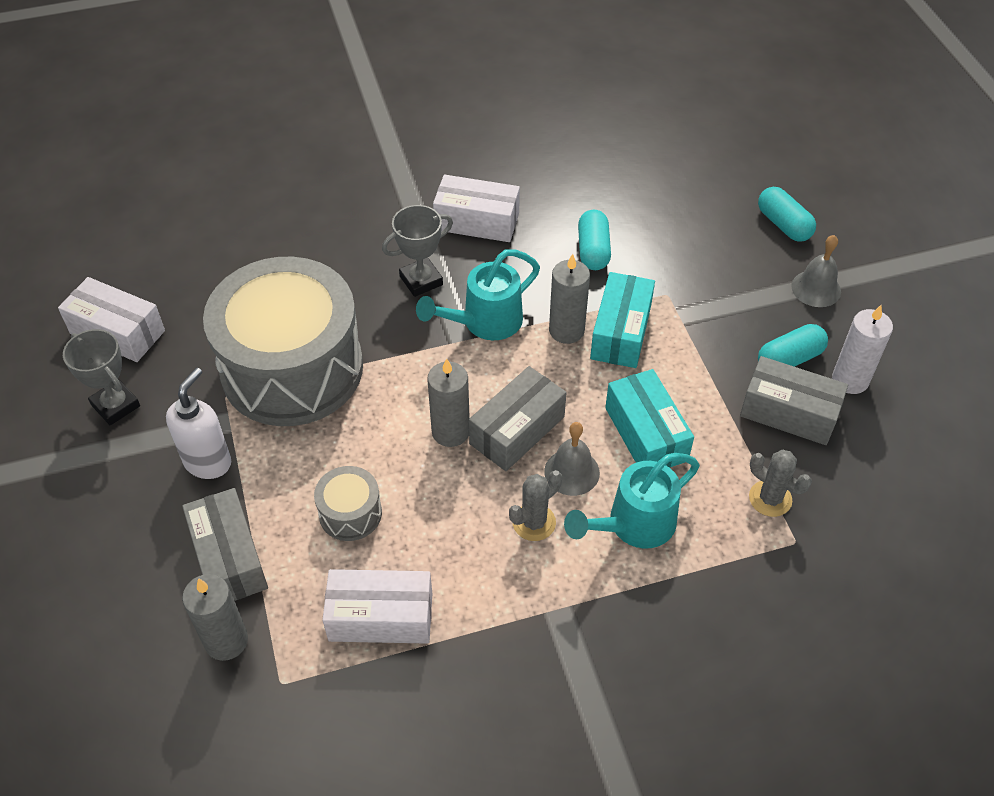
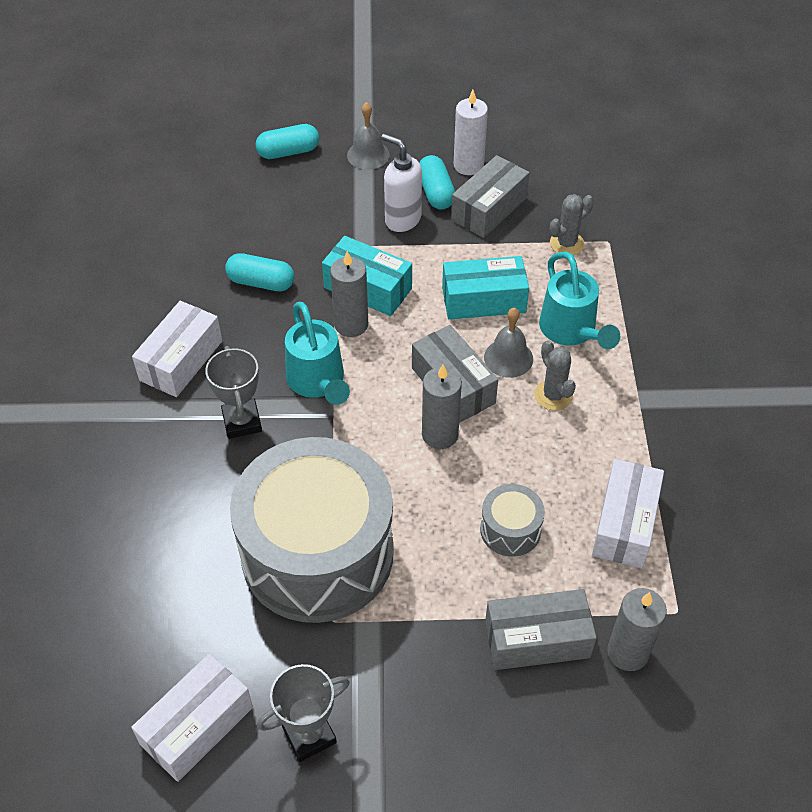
camera: 75 degrees left, 0 degrees up
white soap dispenser [166,368,231,479] -> white soap dispenser moved to [381,133,422,232]

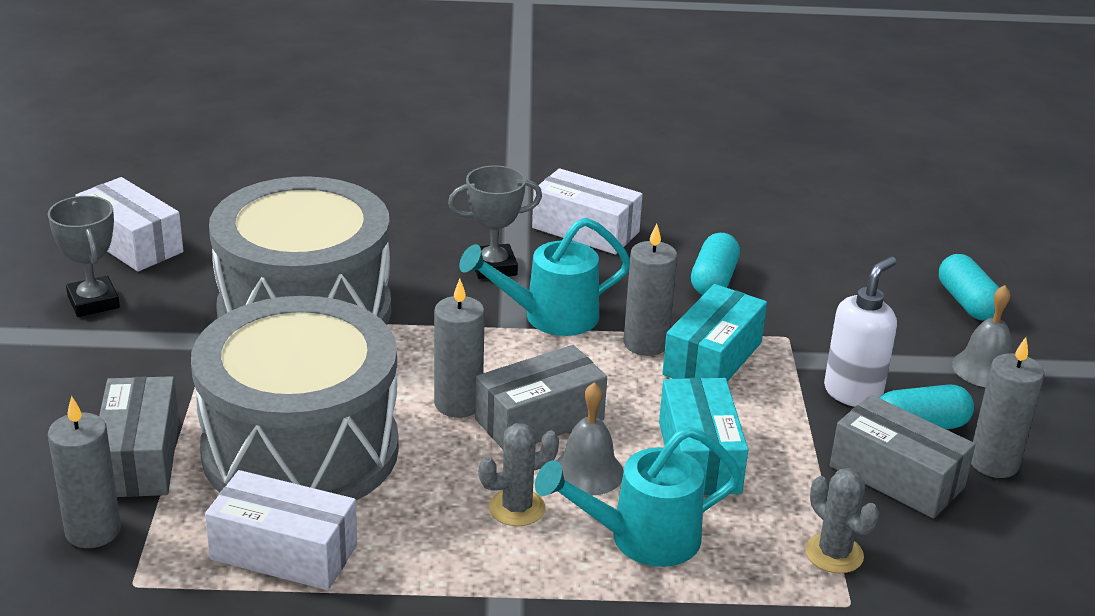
camera: 90 degrees right, 20 degrees down
white candle [454,90,488,175] -> grey candle [971,337,1044,478]
grey drum [480,484,545,557] -> grey drum [191,296,399,500], size x2.47

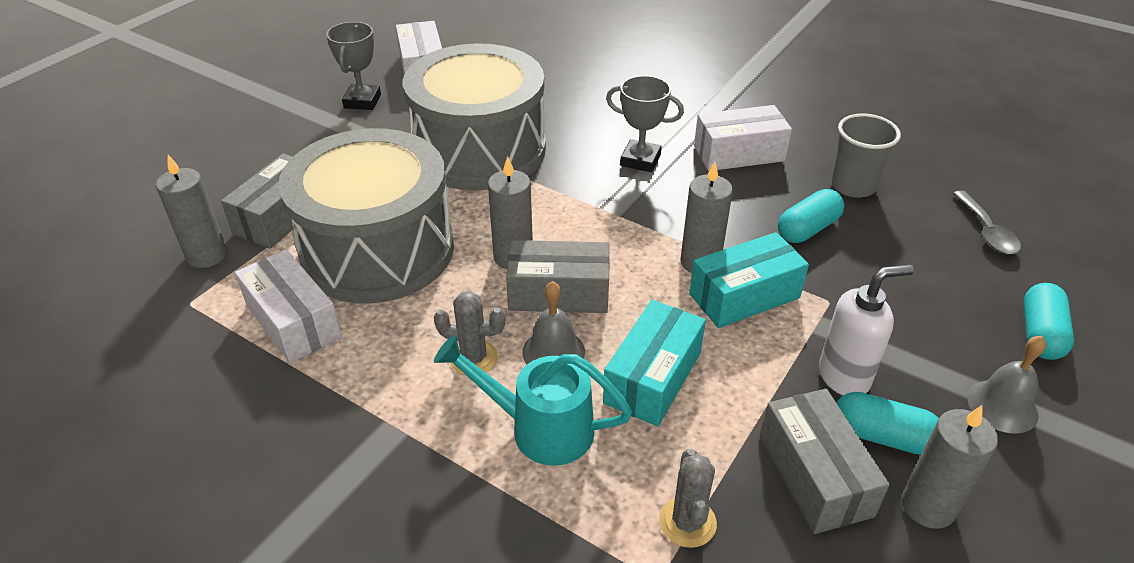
camera: 35 degrees right, 10 degrees up
turquoise watering can [459,218,630,336] -> none
white box [532,168,643,255] -> white box turned 75 degrees counterclockwise [694,105,792,171]
none -> grey cup [831,113,901,198]
none -> grey spoon [953,191,1021,254]

